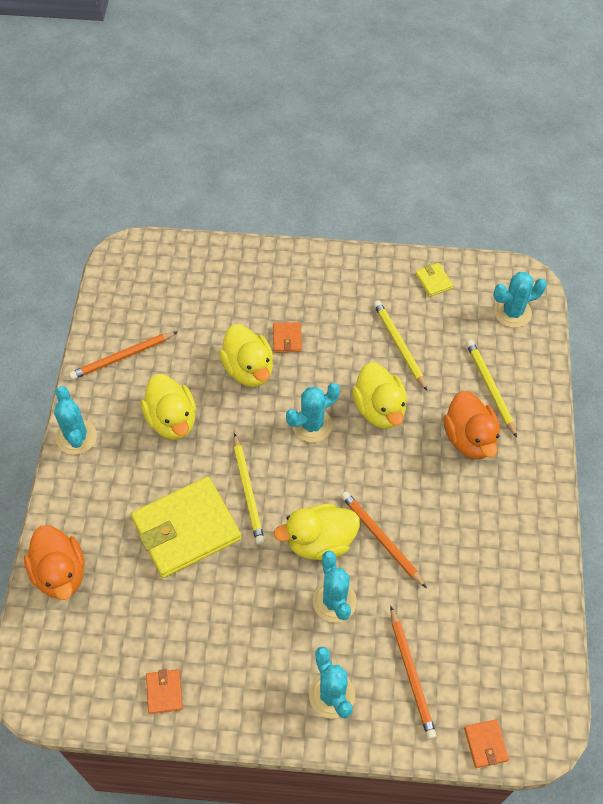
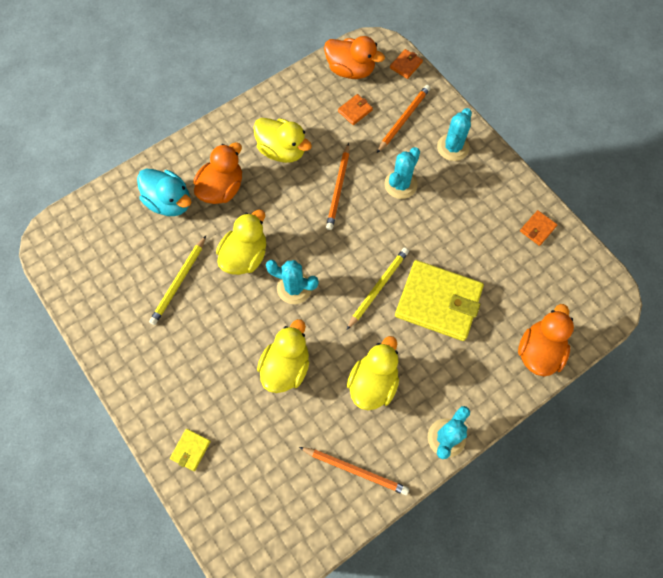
camera: 130 degrees left, 10 degrees up
orange wallet [273,322,302,353] -> orange wallet moved to [338,94,373,125]
yellow duck [274,504,360,560] -> yellow duck moved to [253,118,312,163]
yellow wallet [415,263,453,297] -> yellow wallet moved to [170,429,211,471]
yellow pencil [466,340,517,438] -> turquoise duck [137,169,191,216]
turquoise cactus [493,272,547,328] -> none
none -> orange duck [324,36,385,79]

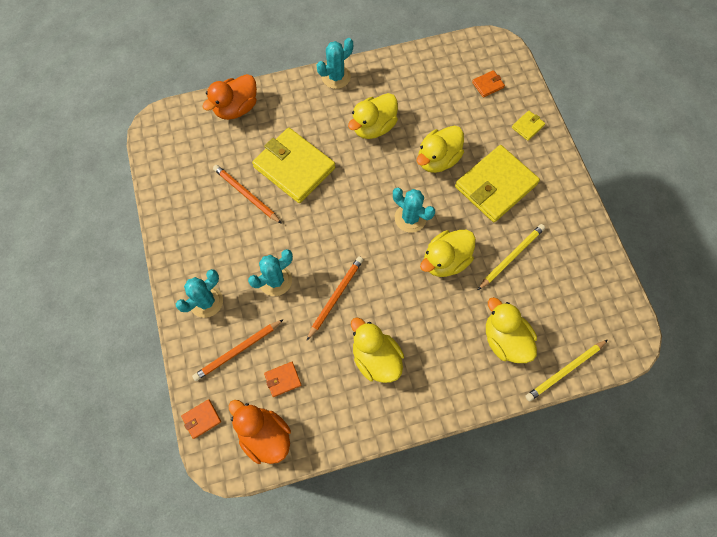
camera: 160 degrees left, 0 degrees up
turquoise duck [137,169,191,216] -> yellow duck [486,297,537,363]
orange duck [193,142,242,204] -> none
orange pencil [299,447,409,495] -> orange pencil moved to [213,165,282,224]
yellow pencil [347,248,409,330] -> yellow pencil moved to [525,340,608,401]
orange wallet [520,210,557,246] -> orange wallet moved to [472,70,505,98]
none -> yellow wallet [455,145,540,222]

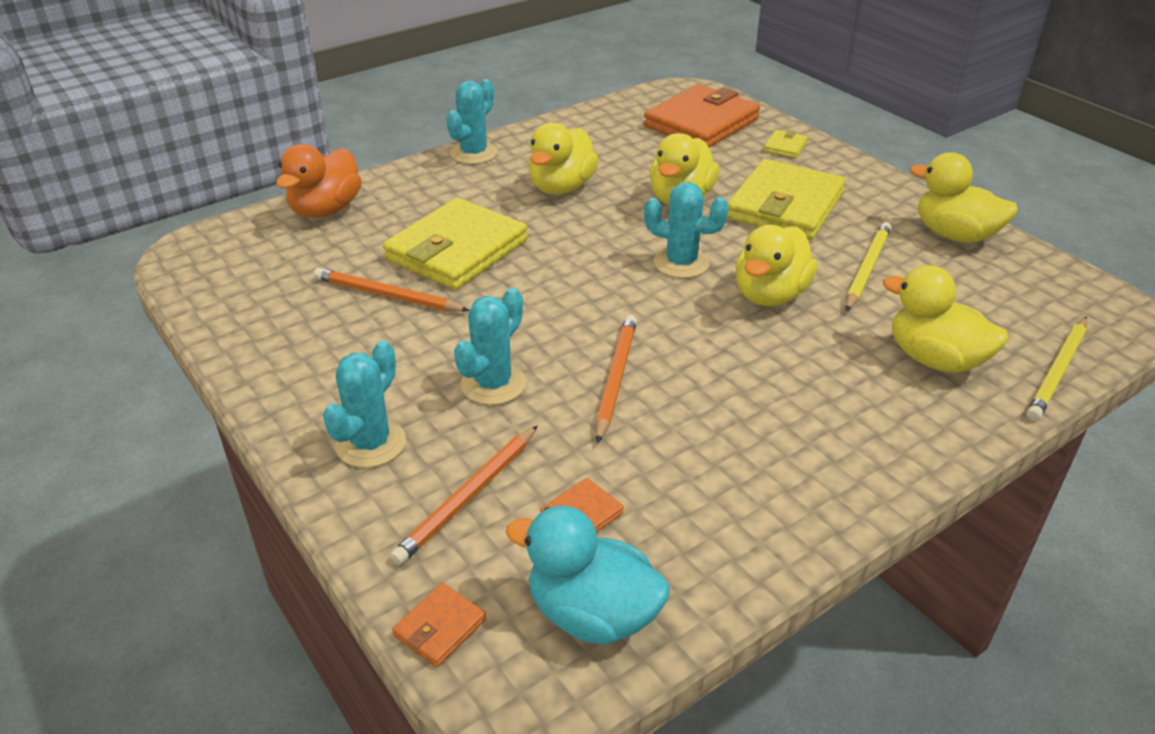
camera: 20 degrees left, 30 degrees down
orange duck [229,400,291,464] -> turquoise duck [506,506,670,645]
yellow wallet [252,128,335,203] -> yellow wallet turned 75 degrees counterclockwise [383,197,528,290]
yellow duck [351,317,404,383] -> yellow duck moved to [910,152,1018,243]
orange wallet [472,70,505,98] -> orange wallet [644,84,760,148], size x2.39

